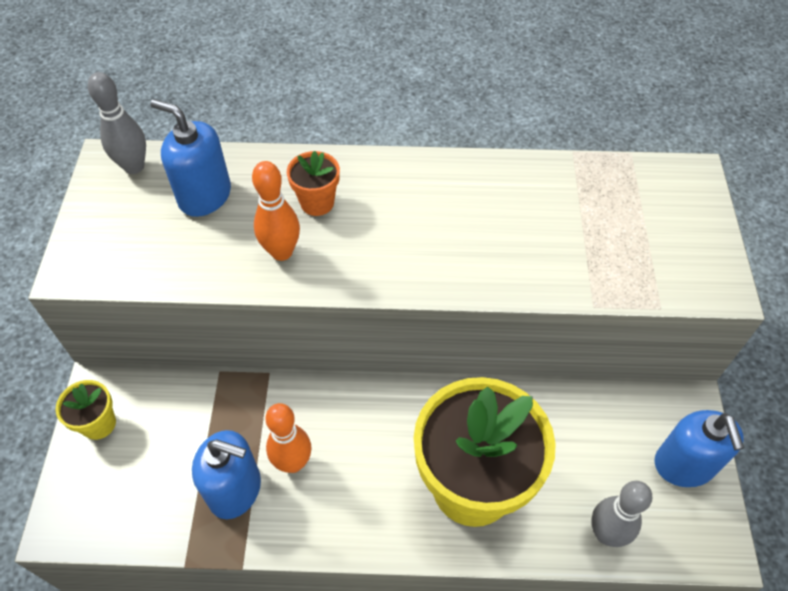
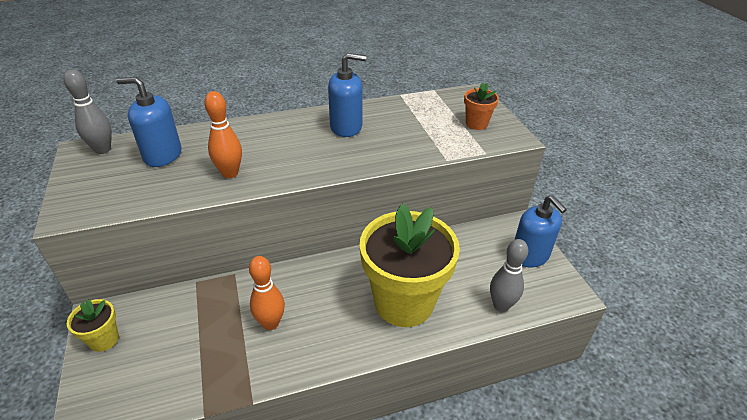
camera: 20 degrees left, 15 degrees down
blue soap dispenser [192,430,261,519] -> blue soap dispenser moved to [328,53,366,137]
orange flower pot [287,151,340,216] -> orange flower pot moved to [464,83,499,130]

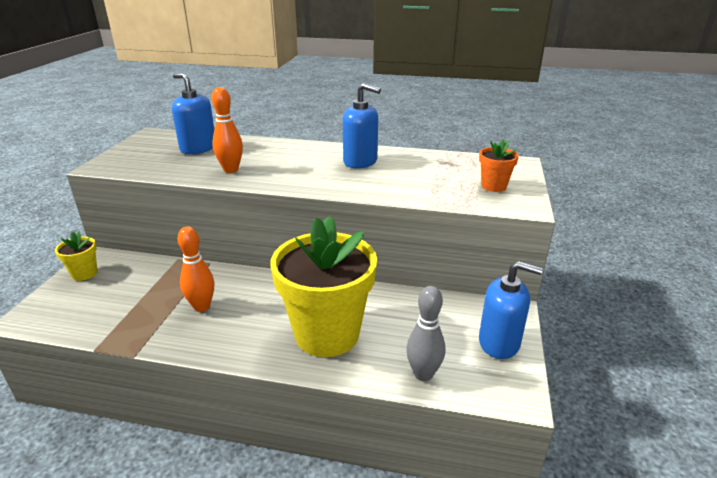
camera: 30 degrees right, 10 degrees down
grey bowling pin [64,69,112,154] -> none
blue soap dispenser [514,195,567,267] -> blue soap dispenser turned 75 degrees counterclockwise [479,261,543,359]

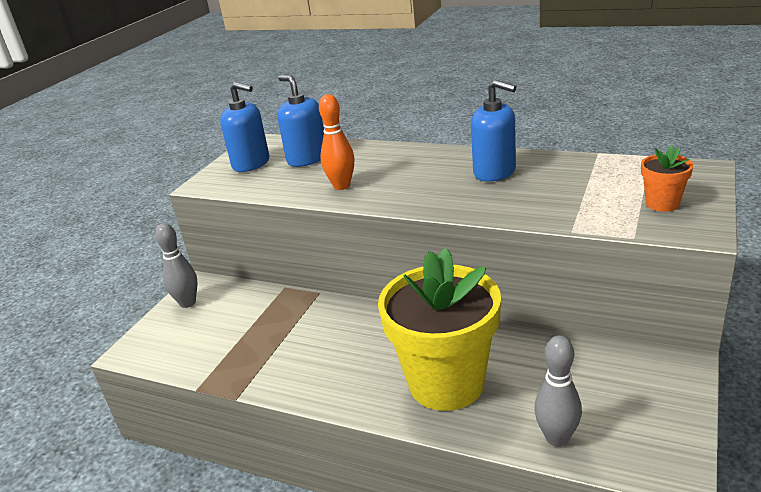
camera: 15 degrees right, 0 degrees up
yellow flower pot [55,231,98,281] -> grey bowling pin [155,223,197,308]
orange bowling pin [177,226,214,312] -> none
blue soap dispenser [479,261,543,359] -> blue soap dispenser moved to [220,82,269,172]

